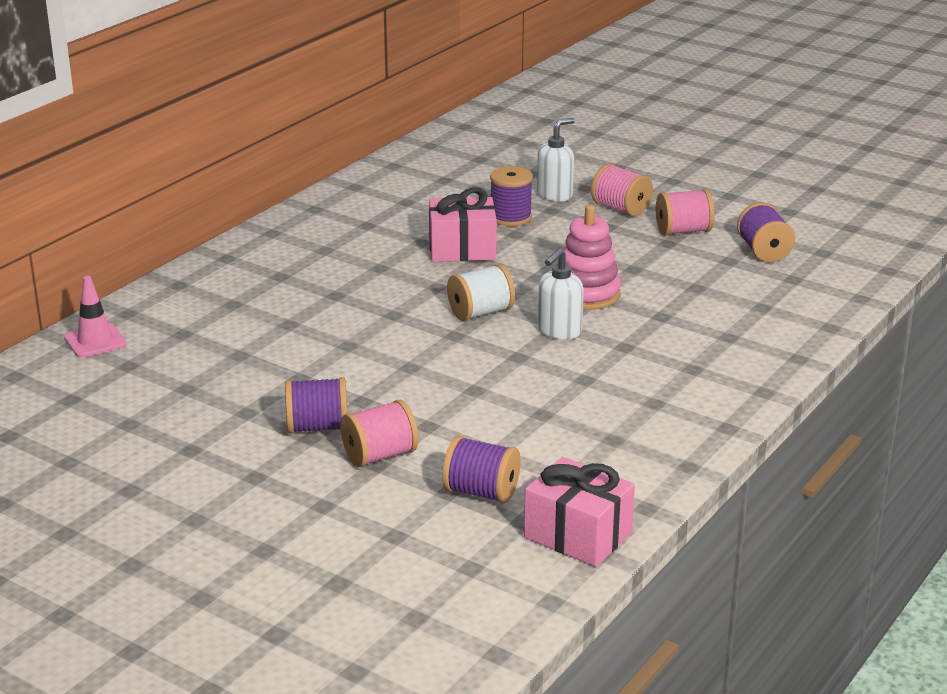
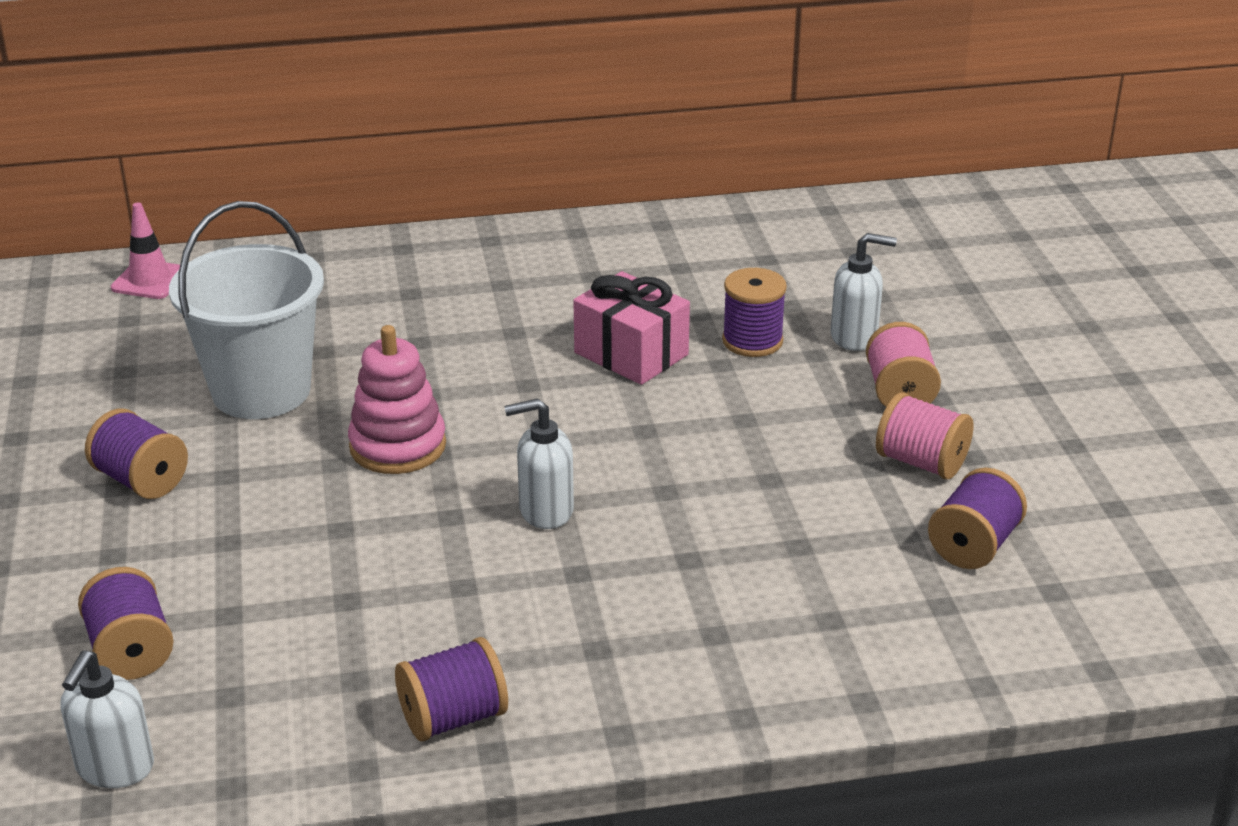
camera: 45 degrees right, 5 degrees up
pink spool [341,400,418,467] -> none
white spool [447,264,515,321] -> none
pink gift [524,457,635,567] -> white soap dispenser [60,651,154,788]
pink stacking toy [563,205,621,310] -> pink stacking toy moved to [348,325,446,474]
none -> white bucket [169,201,324,419]
none -> purple spool [395,637,508,741]

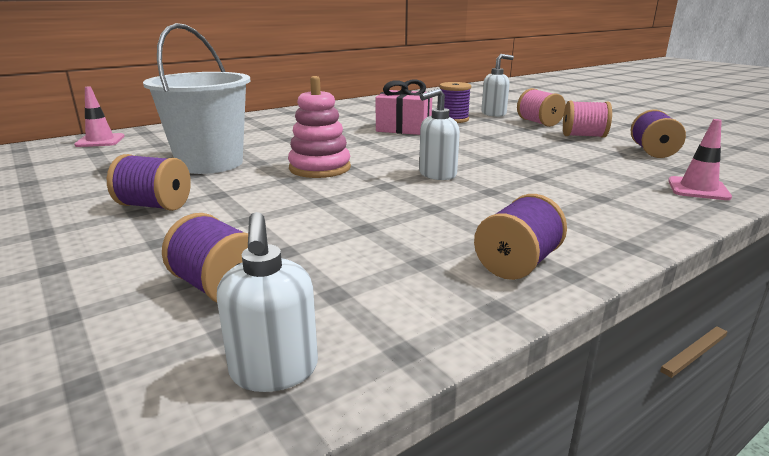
camera: 25 degrees left, 10 degrees down
none -> pink traffic cone [668,119,732,200]

